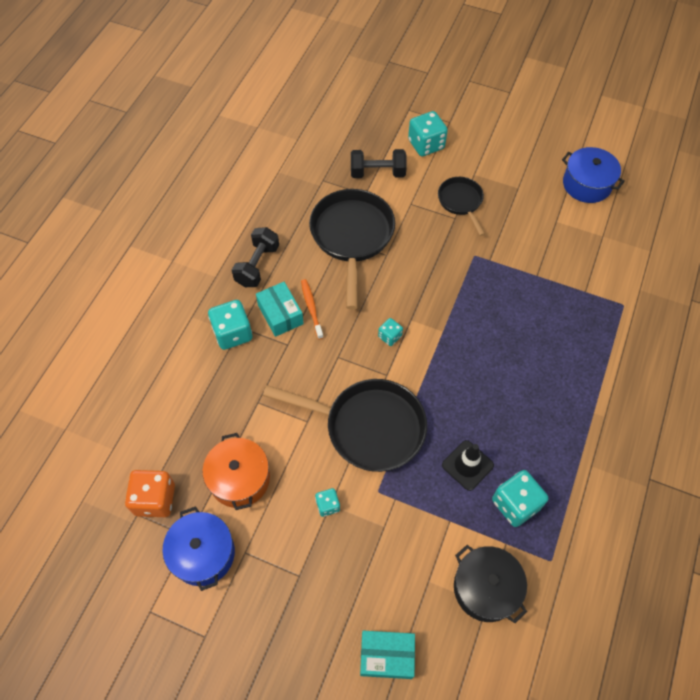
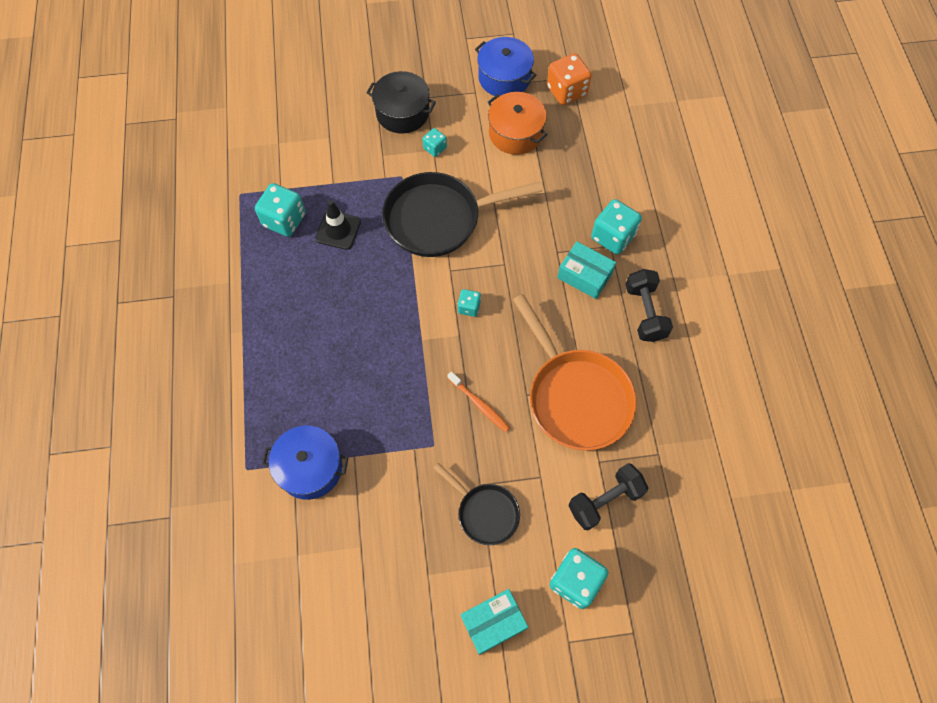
camera: 150 degrees right, 5 degrees up
orange toothbrush [301,279,324,340] -> orange toothbrush moved to [447,371,510,432]
black pan [309,189,395,309] -> orange pan [513,294,637,451]
turquoise box [360,631,415,679] -> turquoise box moved to [461,589,528,655]
black pot [454,545,527,623] -> black pot moved to [367,71,436,134]
blue pot [562,147,625,203] -> blue pot moved to [262,426,348,500]

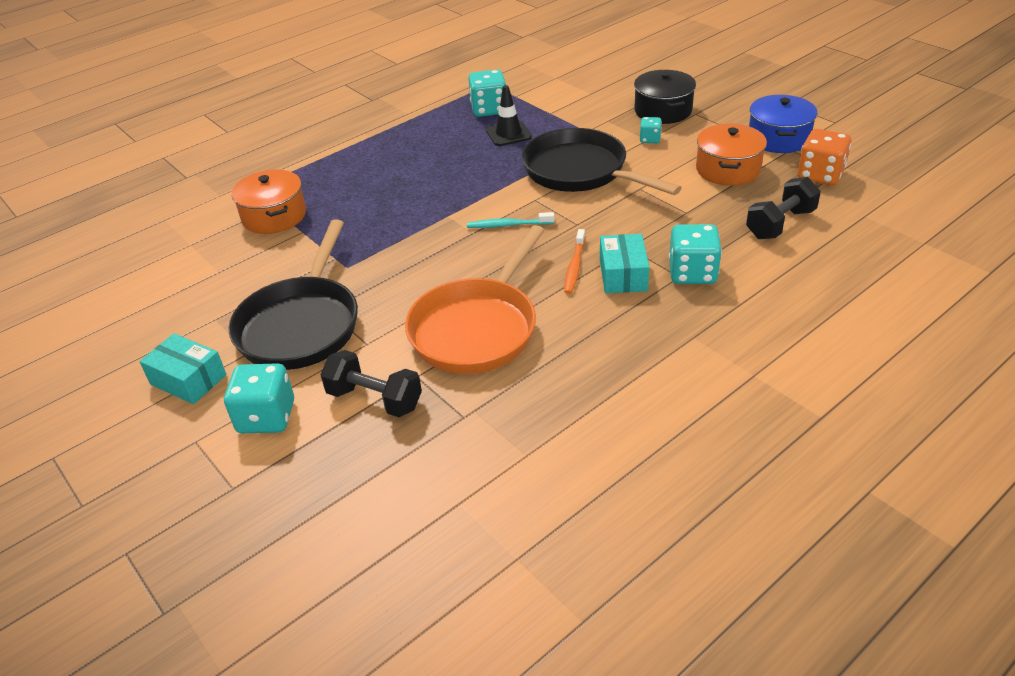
camera: 60 degrees right, 25 degrees down
blue pot [262,426,348,500] -> orange pot [232,169,306,234]
black pan [433,463,520,545] -> black pan [228,219,358,370], size x1.82
orange toothbrush [447,371,510,432] -> orange toothbrush moved to [564,229,585,294]
turquoise dice [458,289,481,317] -> turquoise toothbrush [467,212,554,228]
black dumbbell [625,269,673,342] -> black dumbbell moved to [746,177,821,239]

